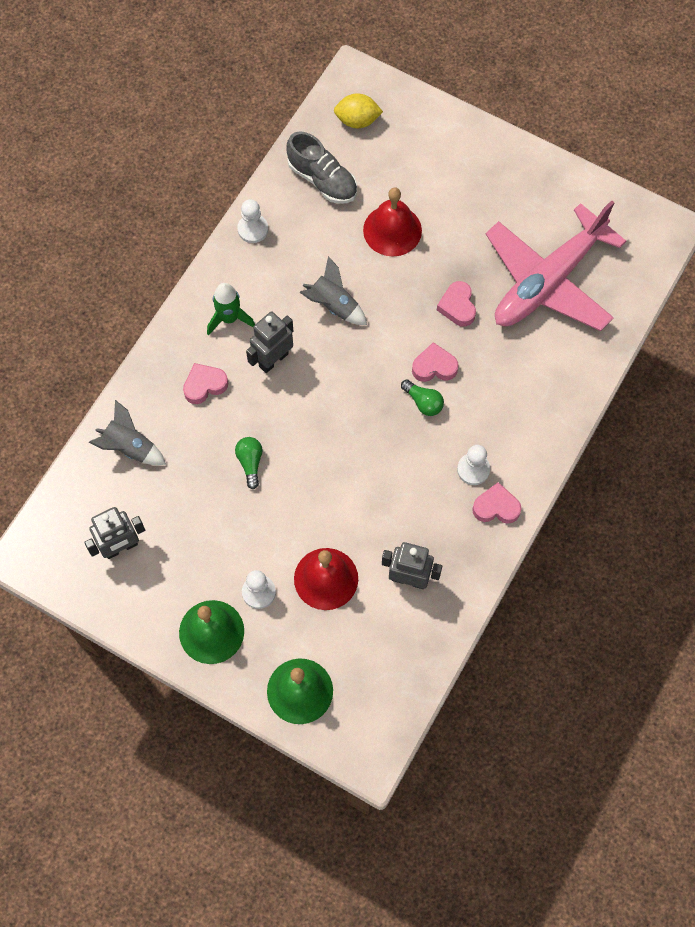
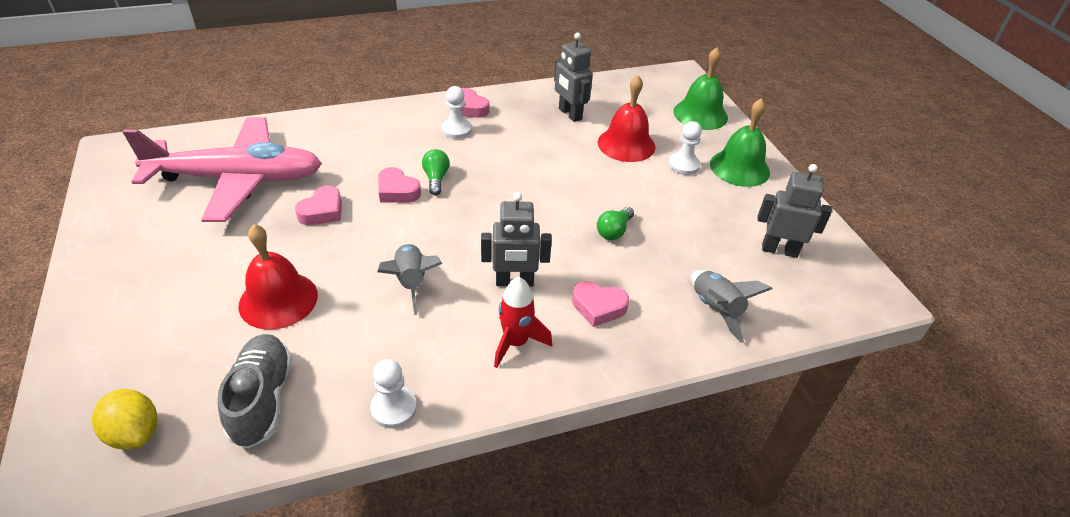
camera: 140 degrees left, 25 degrees down
green rocket [207,283,255,335] -> red rocket [494,277,552,368]

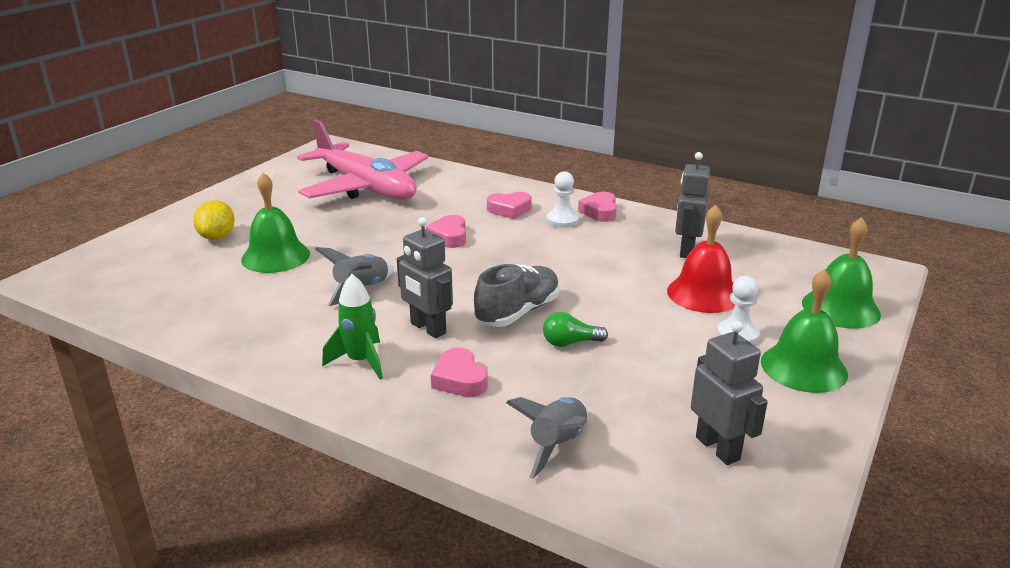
camera: 50 degrees right, 15 degrees down
yellow lemon [92,389,157,450] -> yellow lemon moved to [193,200,235,240]
grey shoe [218,334,292,448] -> grey shoe moved to [474,264,560,327]
red bell [238,224,318,330] -> green bell [241,173,310,273]
pink heart [295,186,342,225] -> pink heart moved to [487,192,532,219]
white pawn [370,359,417,428] -> none
green light bulb [422,149,450,195] -> none
red rocket [494,277,552,368] -> green rocket [322,274,383,380]

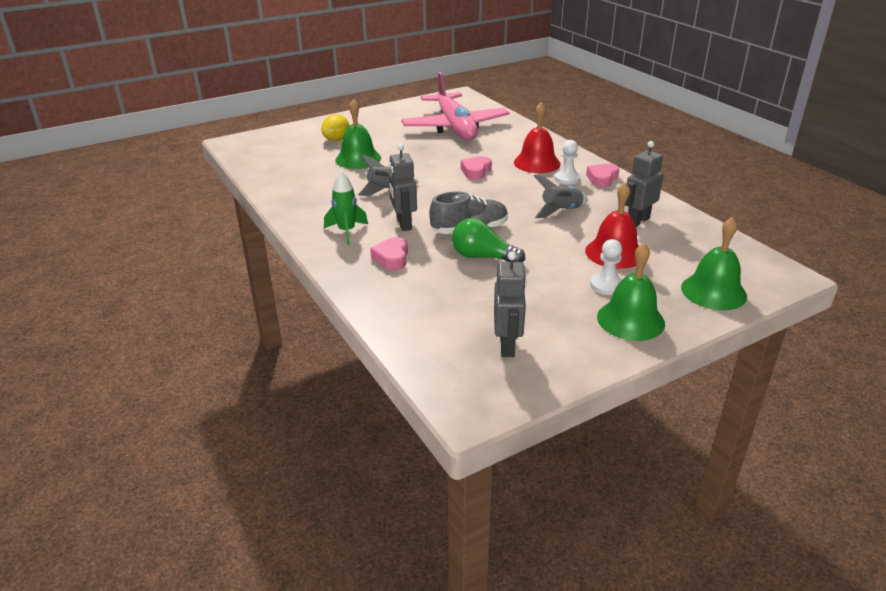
camera: 30 degrees right, 5 degrees up
pink heart [487,192,532,219] -> red bell [514,102,561,173]
grey rocket [506,397,587,479] -> grey rocket moved to [534,175,588,218]
green light bulb [543,312,608,347] -> green light bulb [452,218,525,262], size x1.55

